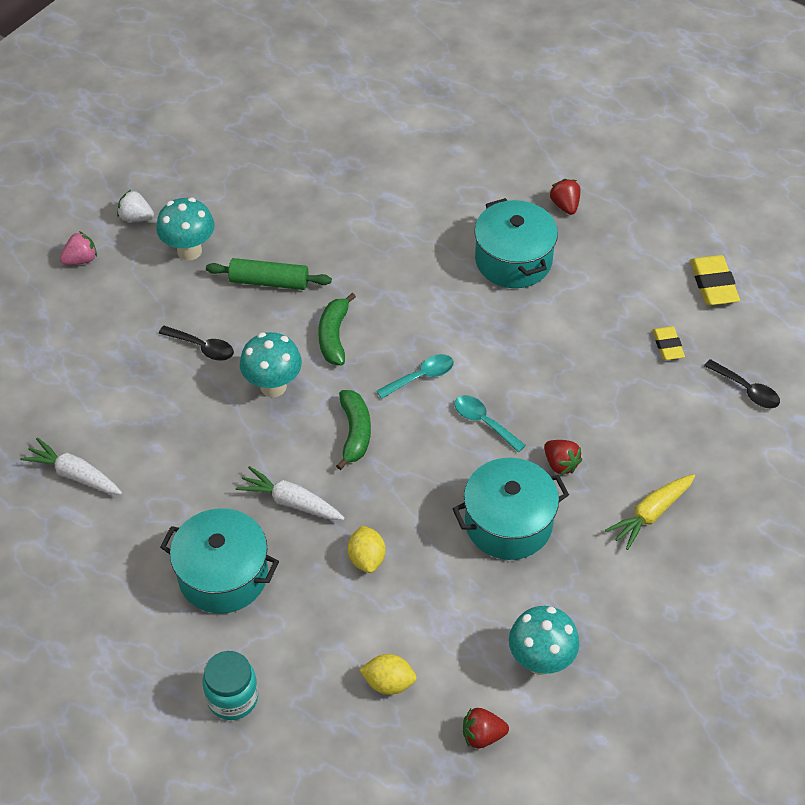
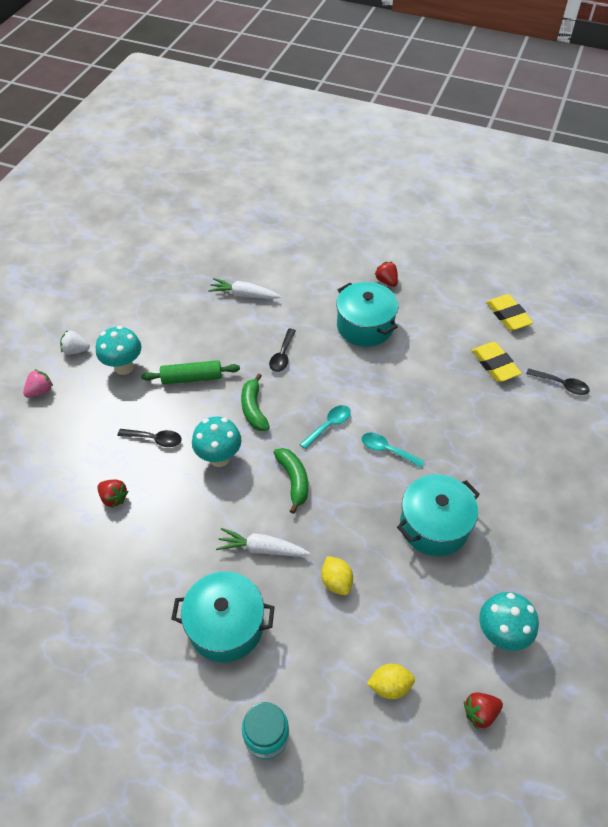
camera: 15 degrees left, 0 degrees up
white carrot [20,437,122,495] -> white carrot moved to [208,278,281,299]
red strawberry [544,440,582,475] -> red strawberry moved to [98,480,129,508]
yellow carrot [605,474,695,550] -> none
yellow eraser [653,326,685,360] -> yellow eraser [472,342,522,382], size x1.58
none -> black spoon [269,329,296,372]

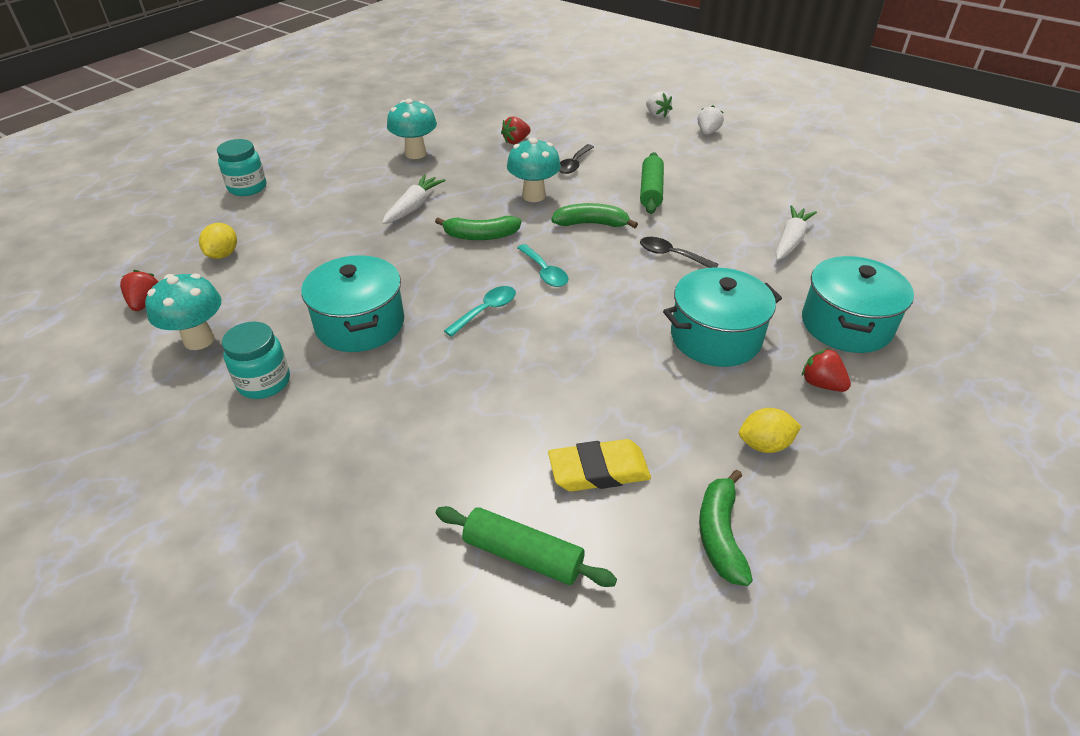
camera: 105 degrees right, 10 degrees down
pink strawberry [23,369,53,398] -> white strawberry [646,91,672,118]
turquoise mushroom [96,326,142,375] -> turquoise mushroom moved to [387,99,437,159]
turquoise pot [171,571,275,662] -> turquoise pot moved to [802,256,914,353]
yellow lemon [321,556,353,595] -> yellow lemon moved to [739,408,801,453]
red strawberry [375,262,398,287] -> red strawberry turned 120 degrees counterclockwise [802,348,851,392]
yellow eraser [486,294,533,331] -> green banana [699,470,753,586]
black spoon [526,368,590,395] -> green rolling pin [436,506,617,587]
none -> turquoise jar [222,322,290,399]

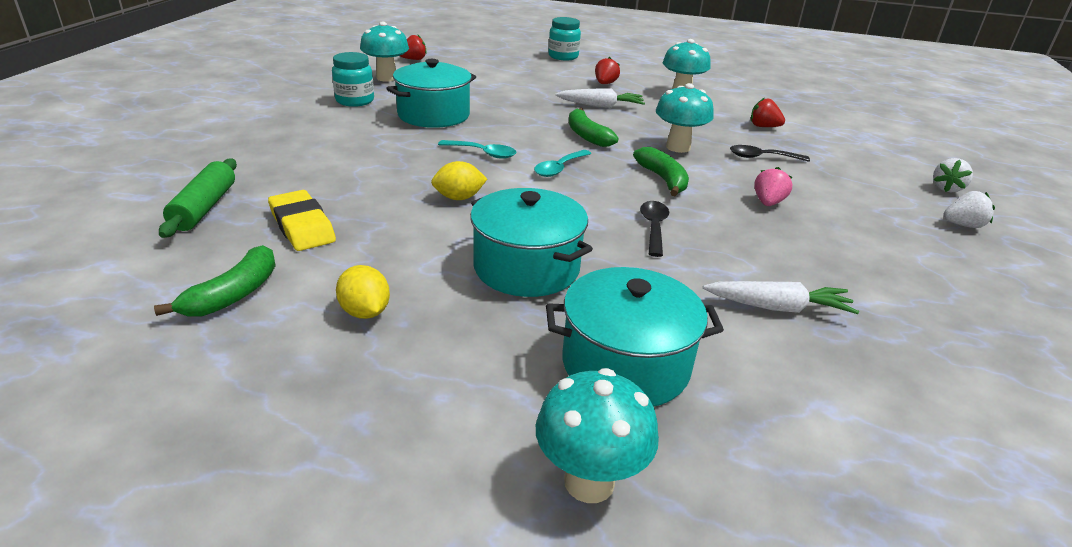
camera: 65 degrees right, 10 degrees down
yellow lemon [199,223,237,259] -> yellow lemon moved to [431,161,487,200]
green rolling pin [640,152,664,214] -> pink strawberry [754,167,792,206]
green banana [699,470,753,586] -> green banana turned 135 degrees clockwise [154,245,276,317]
red strawberry [802,348,851,392] -> red strawberry moved to [595,57,620,84]
none -> turquoise mushroom [536,368,659,503]

